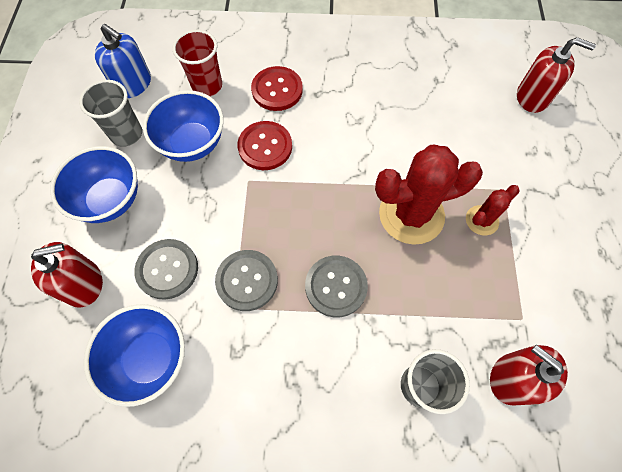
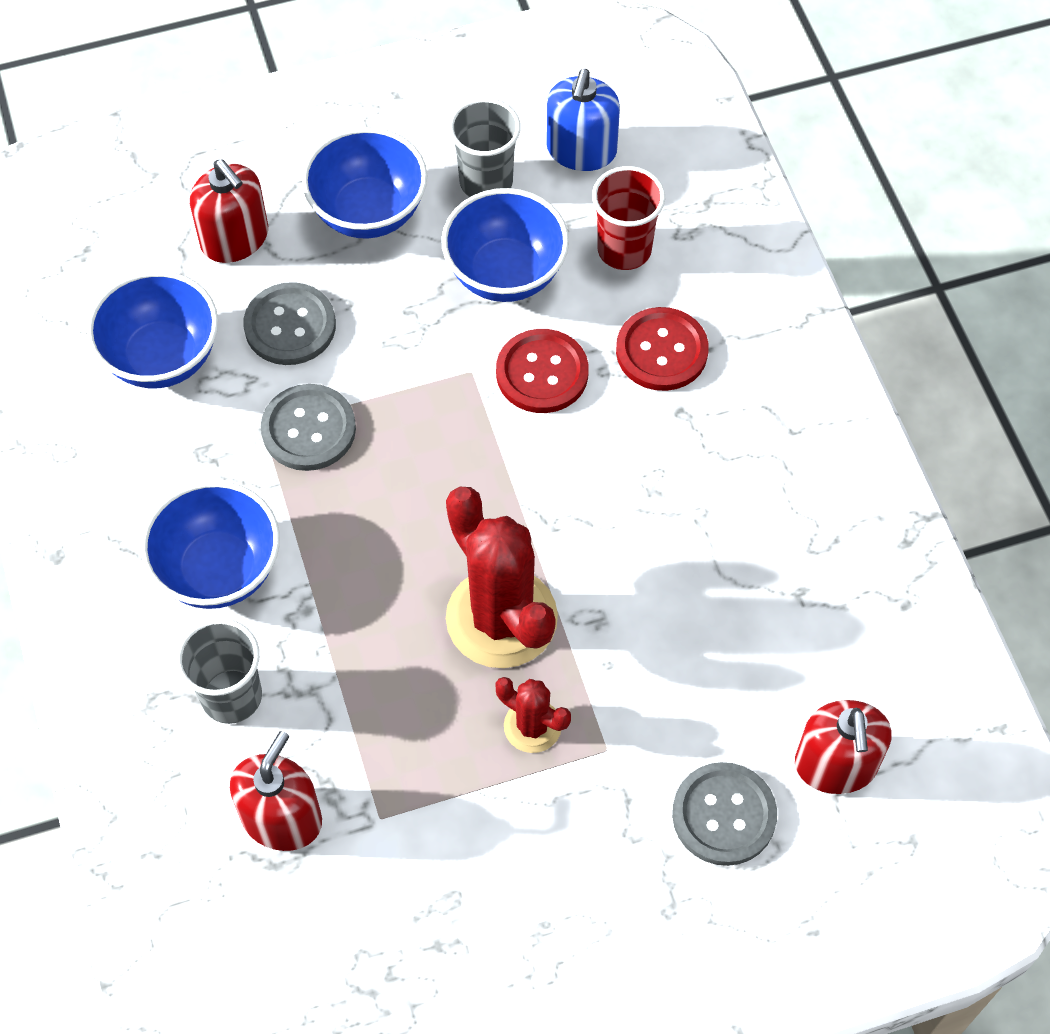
camera: 70 degrees right, 5 degrees down
grey button [305,256,368,317] -> grey button moved to [672,762,777,866]
none -> blue bowl [141,481,280,609]

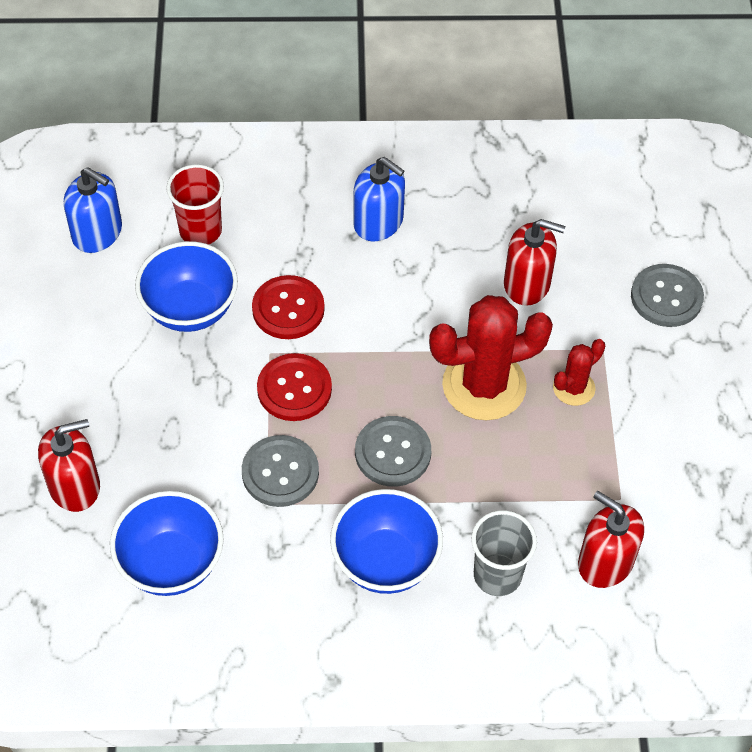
camera: 75 degrees left, 5 degrees down
grey button [243,282,336,365] -> grey button moved to [355,416,431,487]
blue bowl [302,127,427,239] -> none
grey cup [449,98,521,197] -> none
red button [616,307,709,391] -> red button moved to [257,353,332,421]
red soap dispenser [795,700,892,794] -> red soap dispenser moved to [504,219,565,306]
none -> blue soap dispenser [353,157,405,241]

